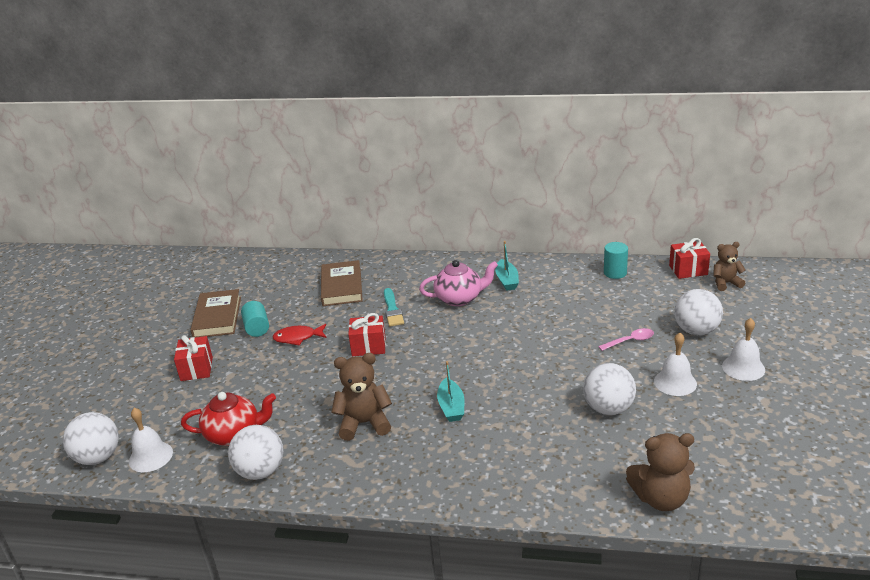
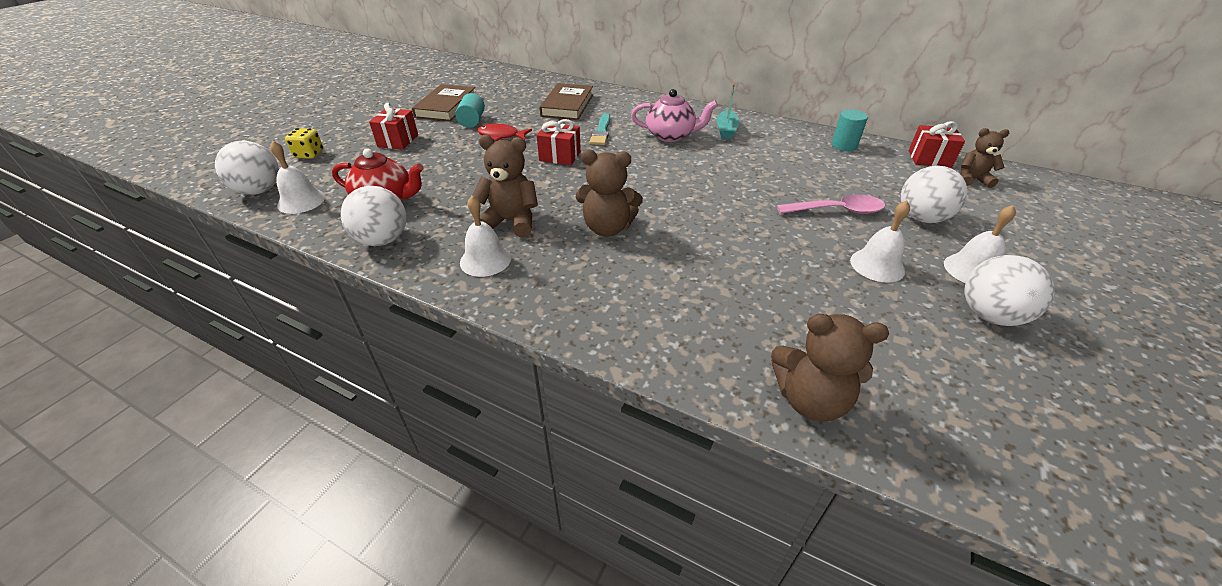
camera: 15 degrees right, 10 degrees up
turquoise boat [437,361,464,422] -> brown teddy bear [575,149,643,237]
white ball [583,363,636,415] -> white ball moved to [965,255,1055,326]
pink spoon [598,328,654,351] -> pink spoon [777,195,885,214], size x1.52
none -> yellow dice [285,128,323,159]
none -> white bell [460,196,511,277]

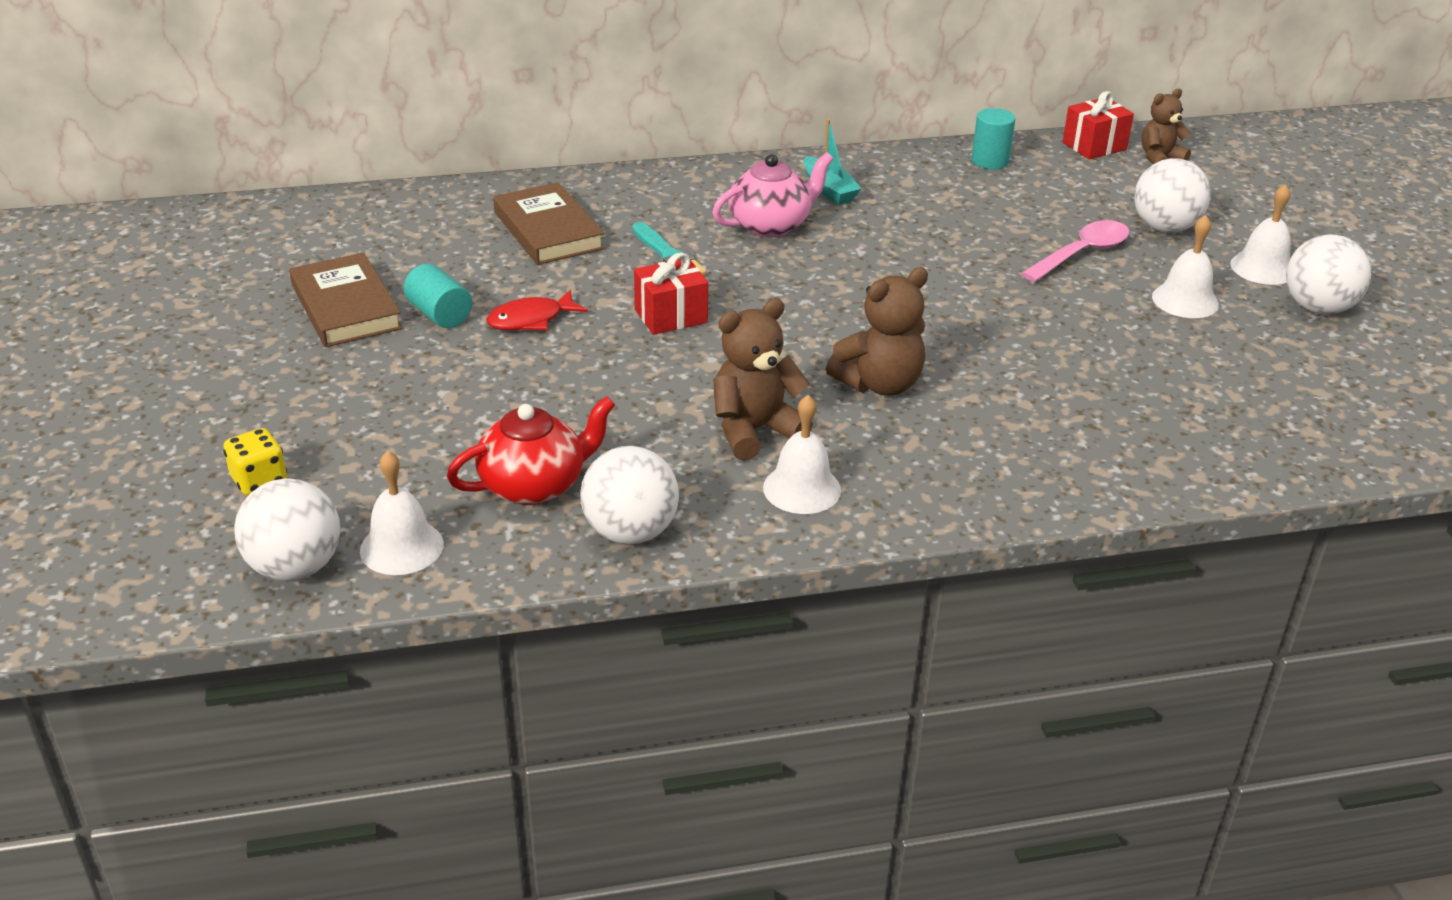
camera: 40 degrees left, 5 degrees down
red gift [369,103,418,150] -> none
brown teddy bear [771,314,889,422] -> none

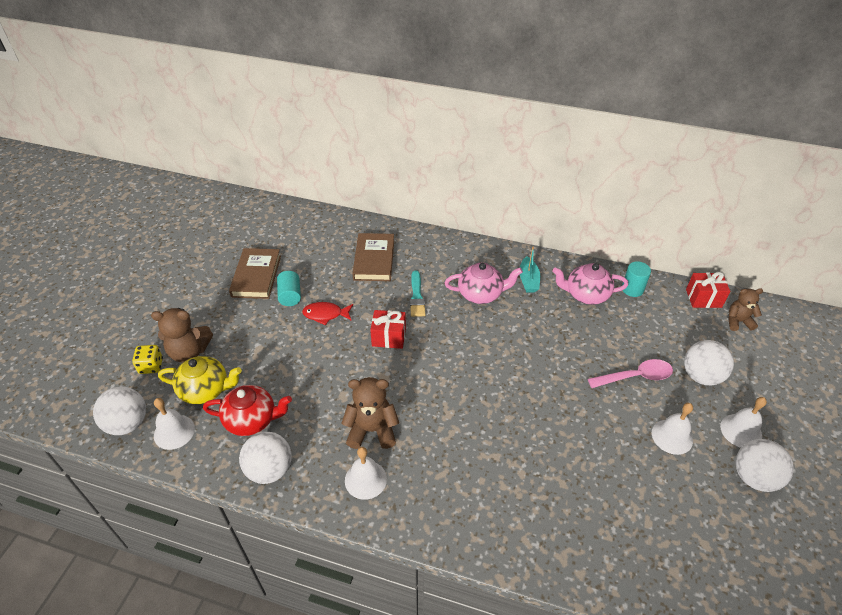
camera: 30 degrees right, 10 degrees up
brown teddy bear [826,267,928,396] -> brown teddy bear moved to [151,308,213,362]
none -> yellow teapot [158,356,242,404]
none -> pink teapot [553,263,628,305]

